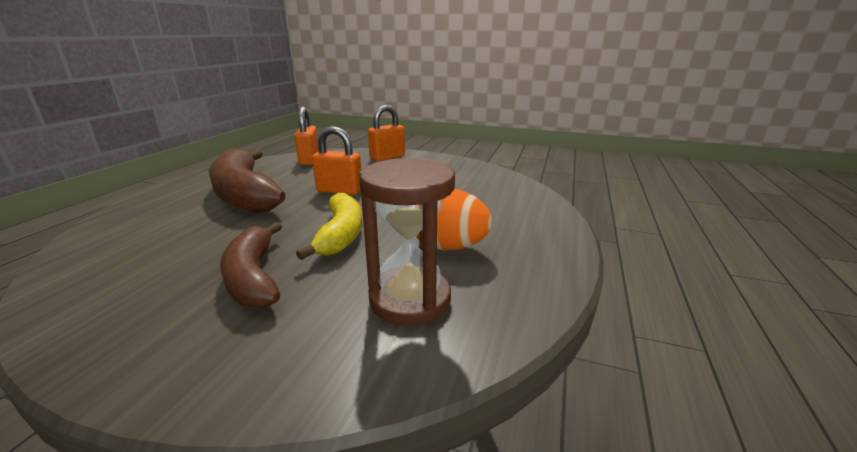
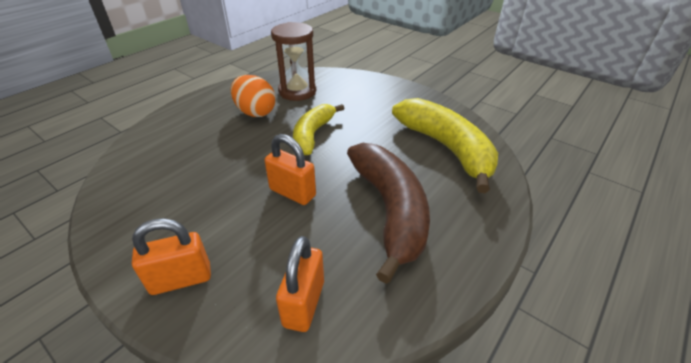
camera: 160 degrees left, 15 degrees up
brown banana [220,222,282,308] -> none
none -> yellow banana [392,98,498,193]

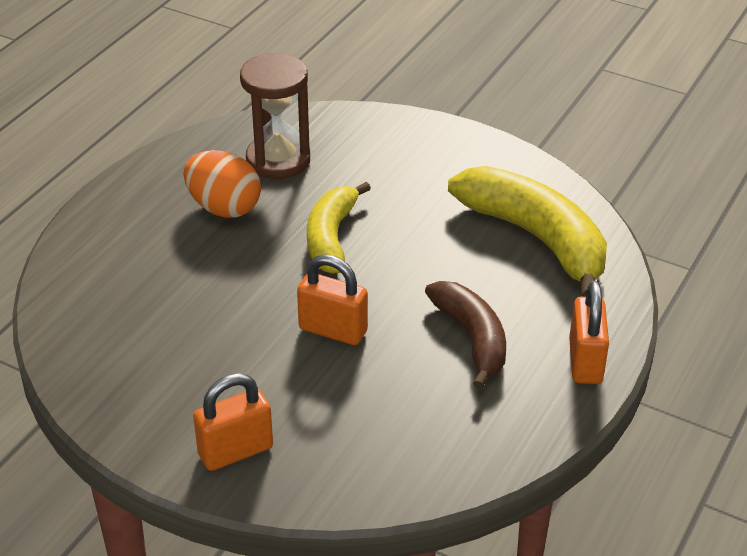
camera: 10 degrees left, 0 degrees up
orange padlock [276,236,324,332] -> orange padlock moved to [569,281,609,384]
brown banana [347,143,430,284] -> brown banana [425,281,506,389], size x0.63

